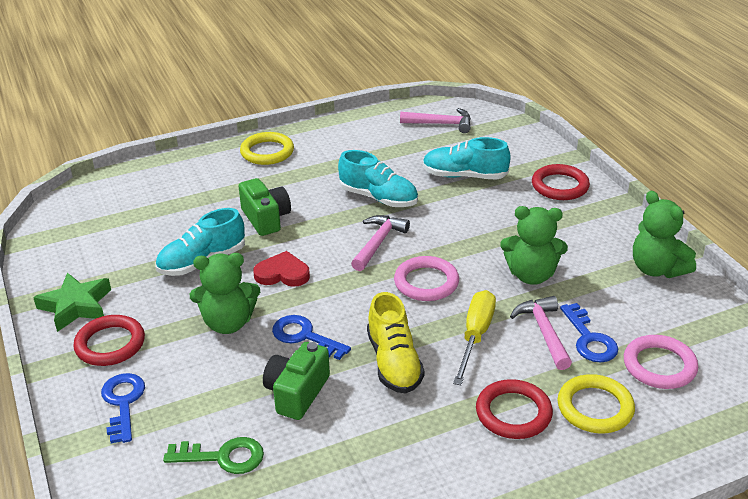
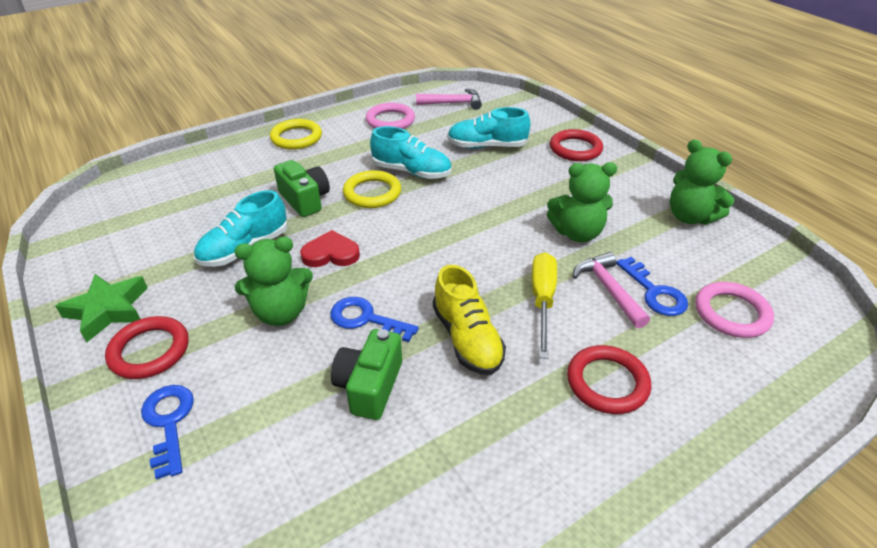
camera: 10 degrees left, 5 degrees up
green key [163,437,264,474] -> none
pink hammer [351,215,410,271] -> none
pink ring [394,256,459,301] -> pink ring moved to [366,103,415,129]
yellow ring [558,374,635,433] -> yellow ring moved to [343,170,401,208]

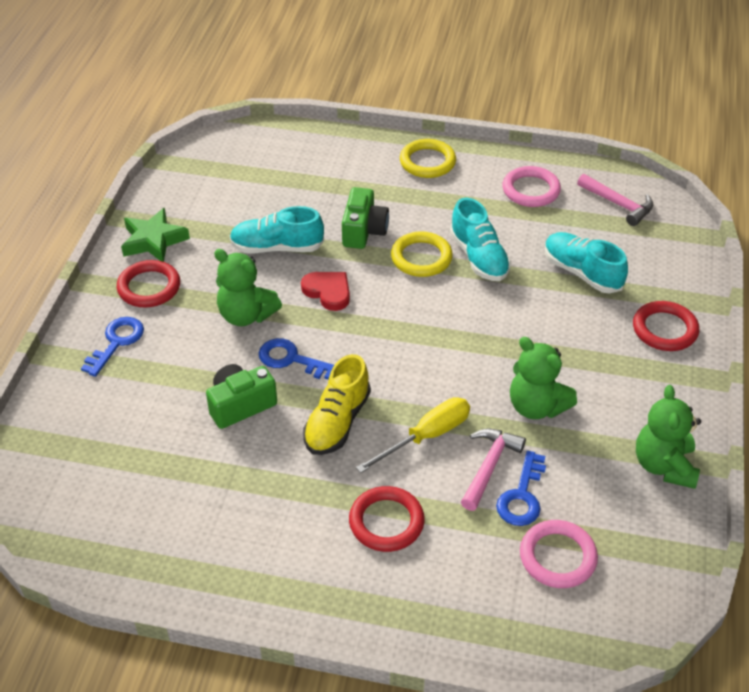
camera: 45 degrees right, 5 degrees up
blue key [330,297,419,342] -> blue key turned 45 degrees counterclockwise [259,338,334,380]

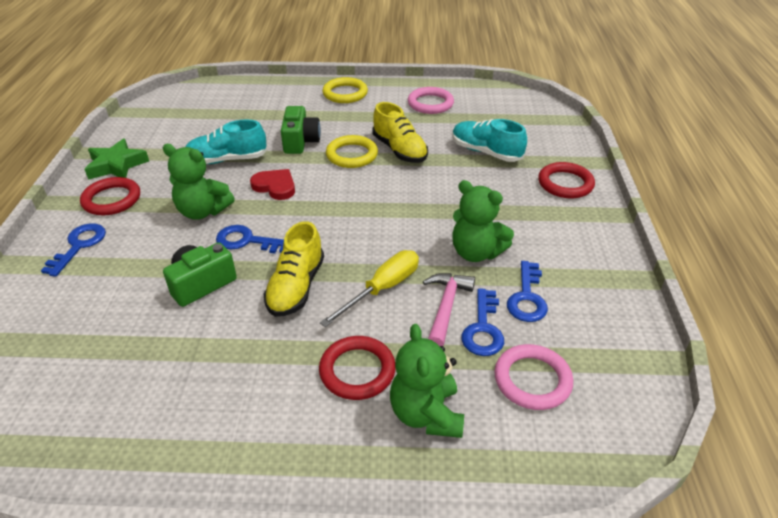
camera: 10 degrees left, 5 degrees down
turquoise shoe [450,197,511,281] -> yellow shoe [372,102,428,163]
pink hammer [577,174,653,226] -> none
green teddy bear [636,385,701,489] -> green teddy bear moved to [390,324,464,438]
none -> blue key [507,261,548,322]

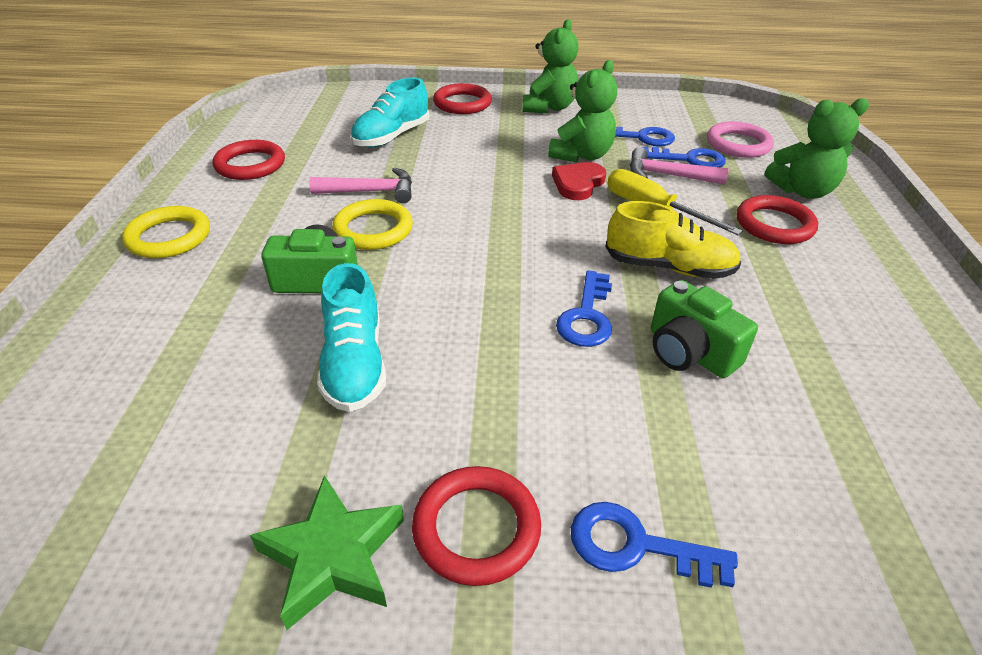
camera: 90 degrees left, 0 degrees up
green teddy bear [163,144,235,220] -> green teddy bear moved to [522,19,579,114]
red heart [250,169,295,200] -> red heart moved to [552,162,606,200]
yellow shoe [372,102,428,163] -> pink hammer [309,168,412,203]
pink ring [408,87,454,114] -> red ring [213,140,285,180]

